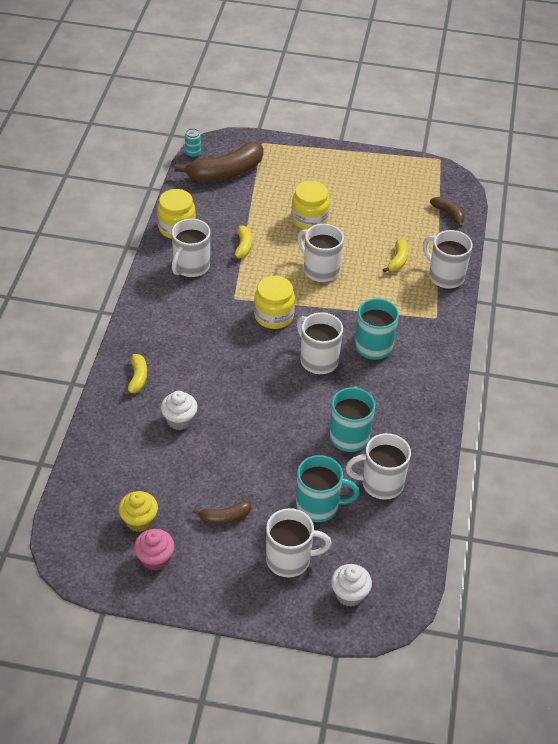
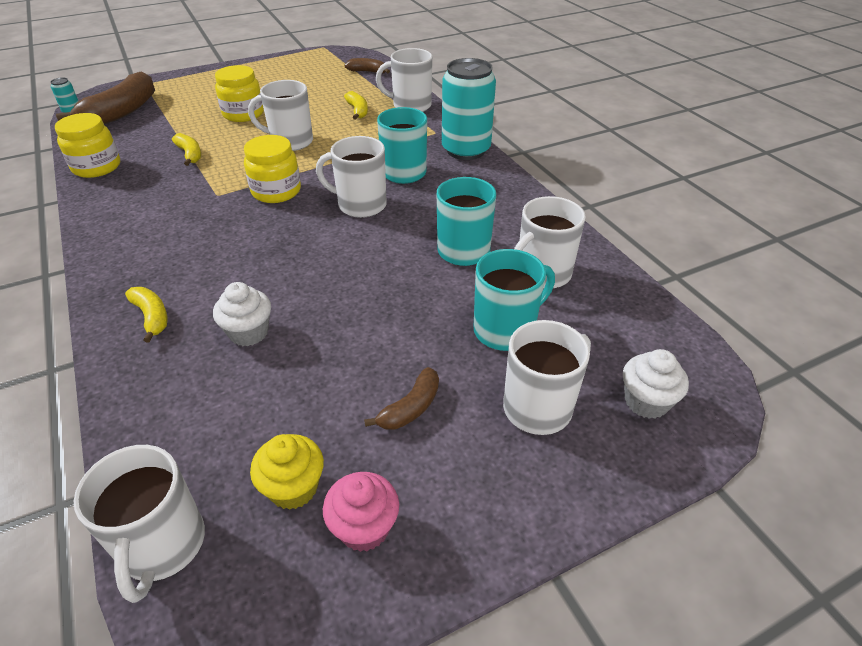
camera: 35 degrees left, 5 degrees down
white mug [172,219,210,277] -> white mug moved to [74,445,205,603]
none -> turquoise can [442,58,496,160]

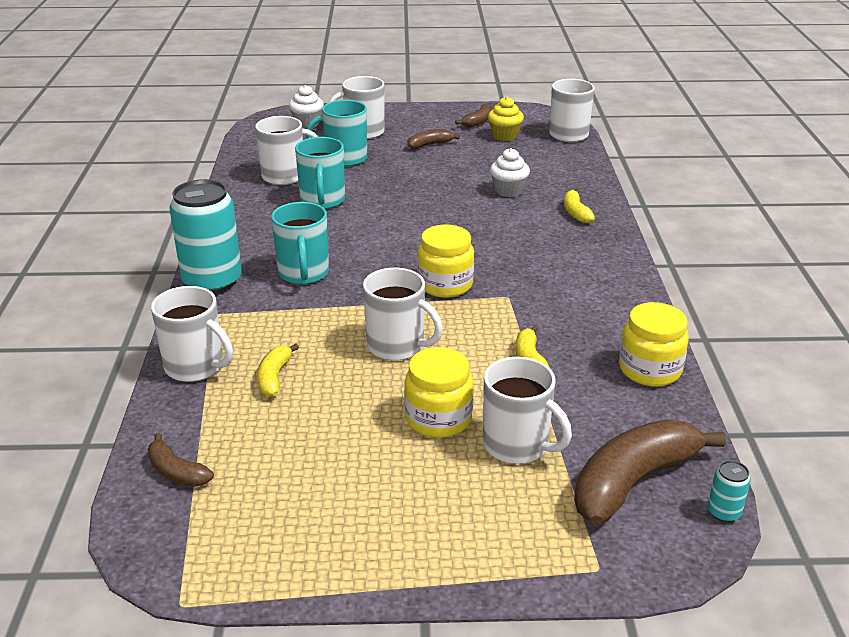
camera: 155 degrees left, 10 degrees down
white mug [316,136,387,218] -> white mug moved to [483,357,572,464]
pink cupcake [323,472,399,552] -> brown banana [455,104,492,127]

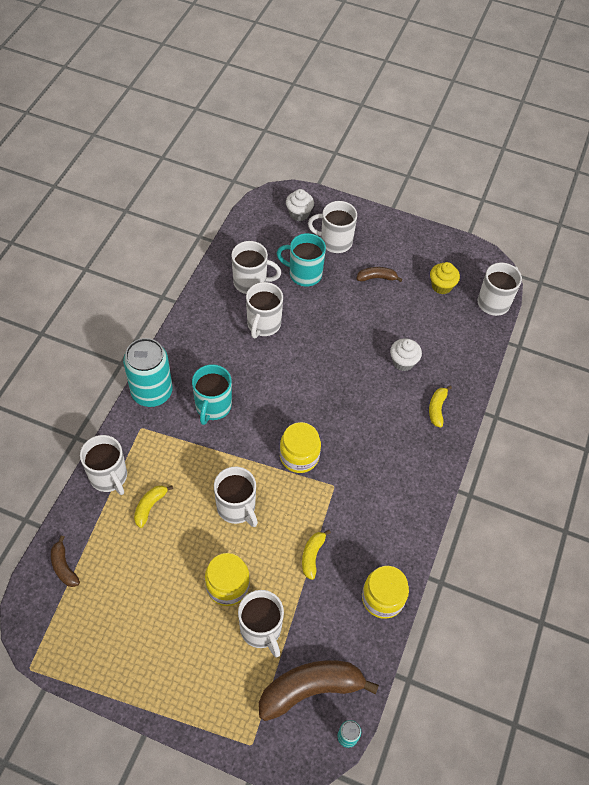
camera: 20 degrees right, 25 degrees up
turquoise mug [295,137,345,209] -> white mug [246,282,283,338]
brown banana [455,104,492,127] -> none

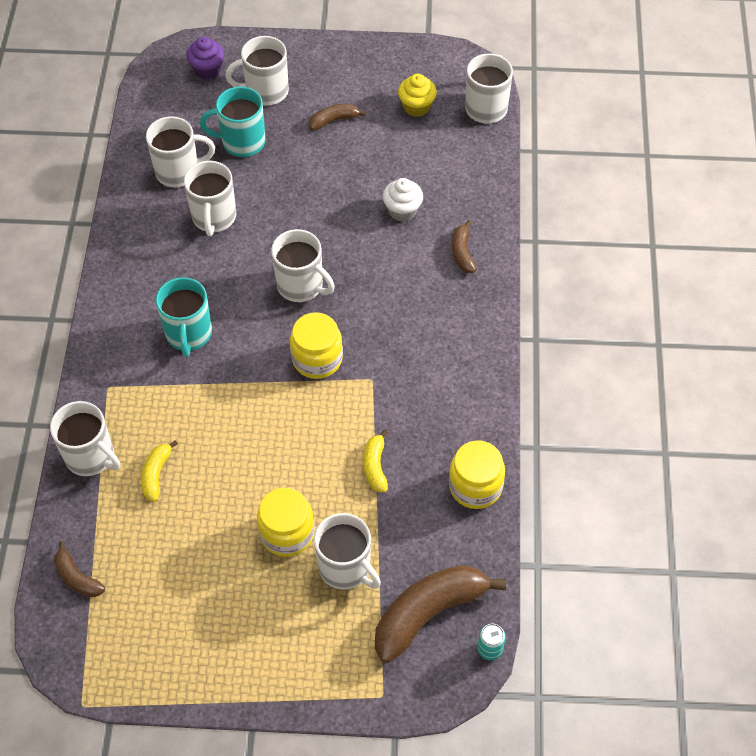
camera: 15 degrees left, 0 degrees up
turquoise can [123,338,172,407] -> none
white mug [214,467,258,527] -> white mug moved to [271,229,335,302]
white cupcake [286,189,314,221] -> purple cupcake [186,37,224,80]
yellow banana [429,386,452,428] -> brown banana [452,220,476,273]

